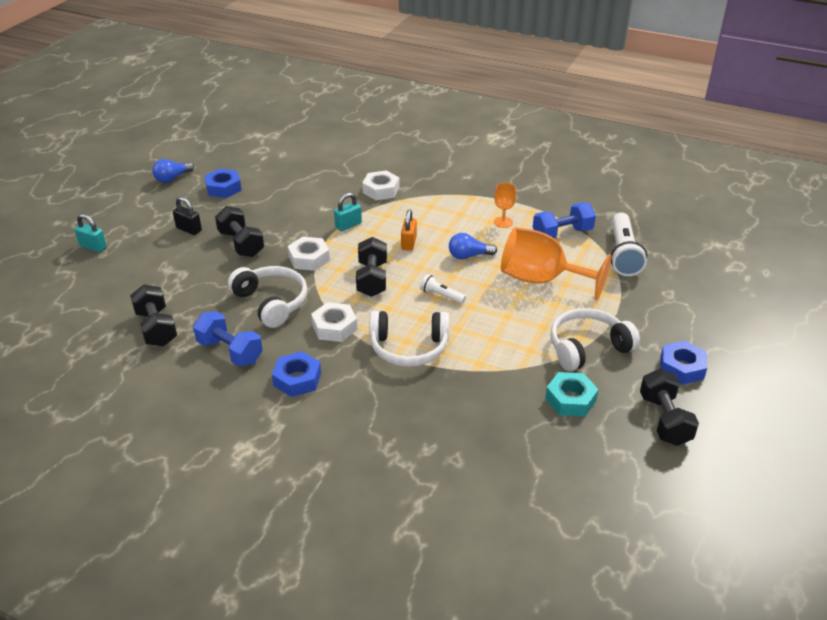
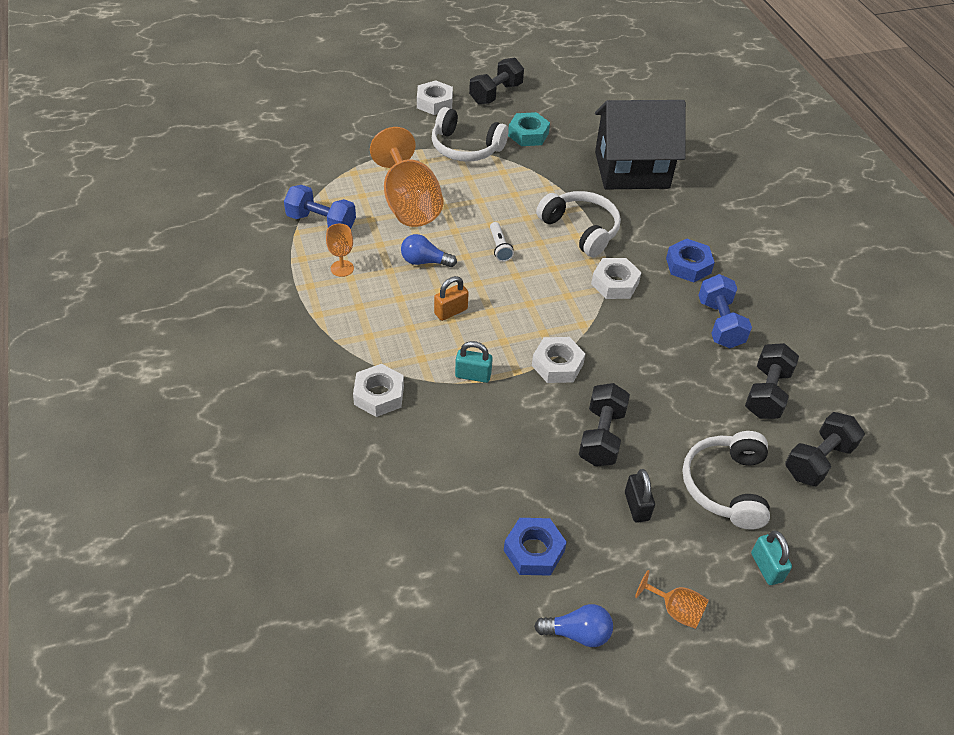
camera: 135 degrees left, 10 degrees up
white headphones [228,266,308,328] -> white headphones moved to [682,431,770,530]
black dumbbell [356,237,387,297] -> black dumbbell moved to [785,412,865,487]
blue light bulb [449,233,497,260] -> blue light bulb turned 150 degrees clockwise [401,234,457,267]
white flashlight [611,212,647,276] -> none
blue nut [660,341,707,385] -> white nut [417,80,453,115]
none -> black house [595,100,686,190]
none -> orange goblet [635,570,709,629]

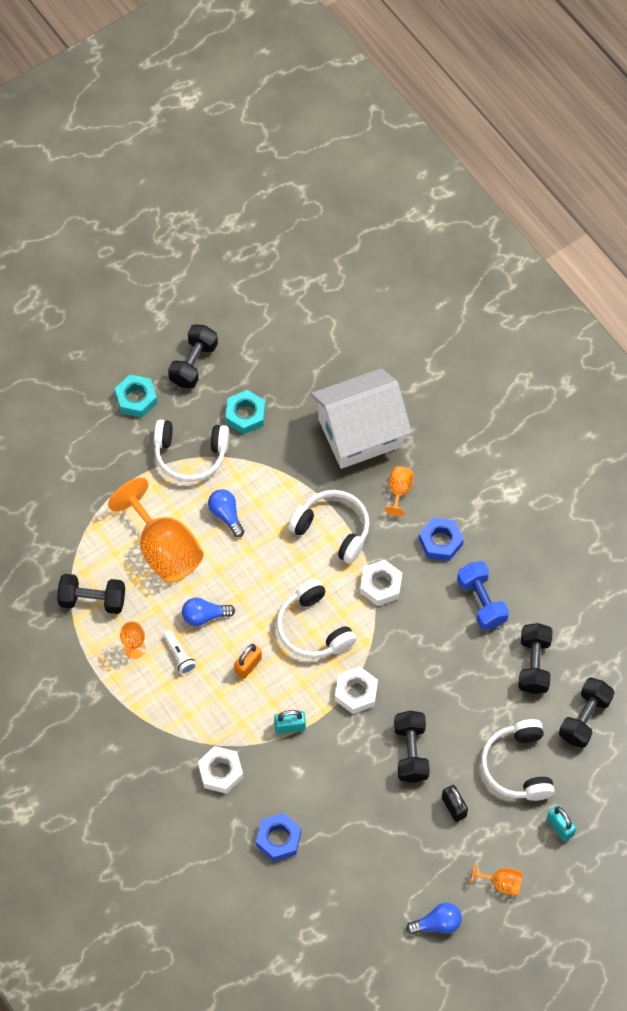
camera: 15 degrees left, 15 degrees up
blue dumbbell [284,185,356,229] -> black dumbbell [57,574,125,614]
white nut [417,80,453,115] -> turquoise nut [115,375,157,417]
white flashlight [490,222,514,262] -> white flashlight moved to [163,630,196,674]
blue nut [504,518,567,576] -> blue nut moved to [256,813,301,862]
black house [595,100,686,190] -> white house [311,368,412,469]
none -> blue light bulb [208,489,244,537]
none -> white headphones [276,579,356,659]
none -> orange goblet [384,466,413,516]

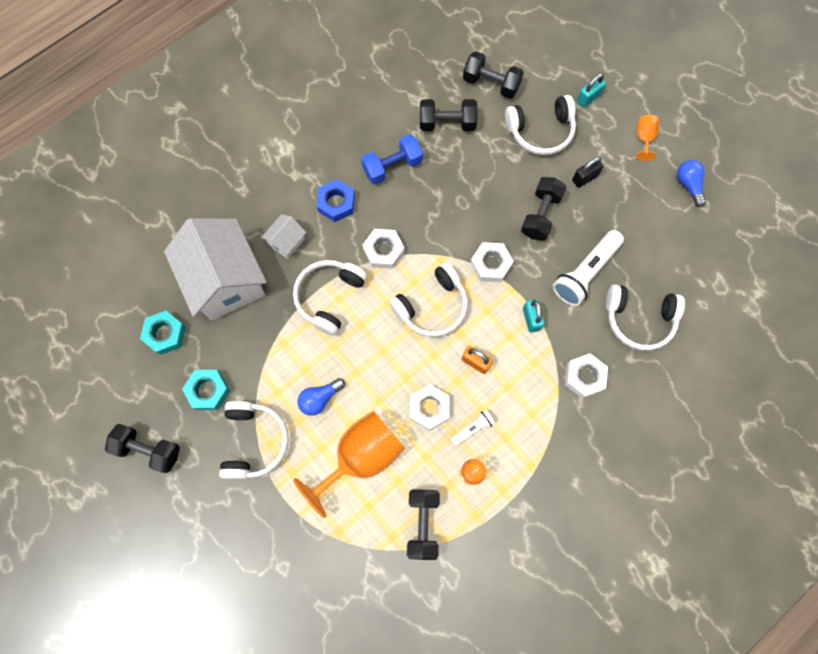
camera: 95 degrees left, 10 degrees up
turquoise nut [115,375,157,417] -> turquoise nut moved to [140,311,186,355]
blue light bulb [182,598,235,626] -> white nut [410,385,449,431]
blue nut [256,813,301,862] -> white headphones [606,284,685,351]
orange goblet [384,466,413,516] -> white house [261,214,306,259]
black dumbbell [394,711,430,783] -> black dumbbell turned 60 degrees counterclockwise [521,177,567,241]
none -> white flashlight [553,230,624,306]

